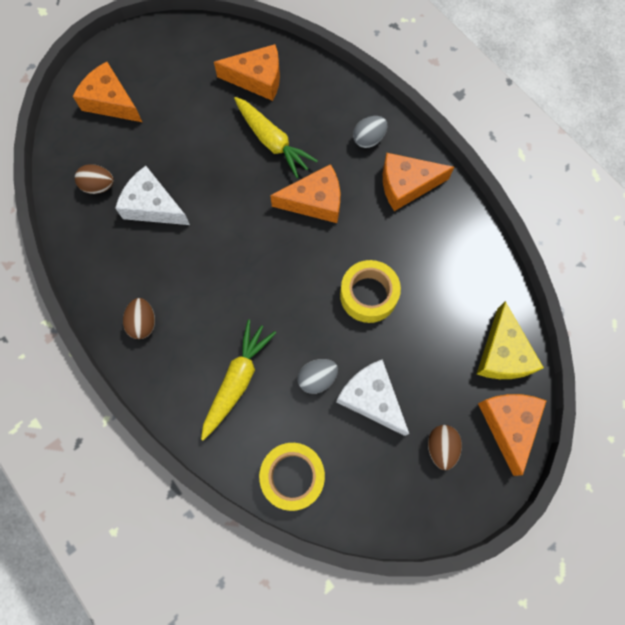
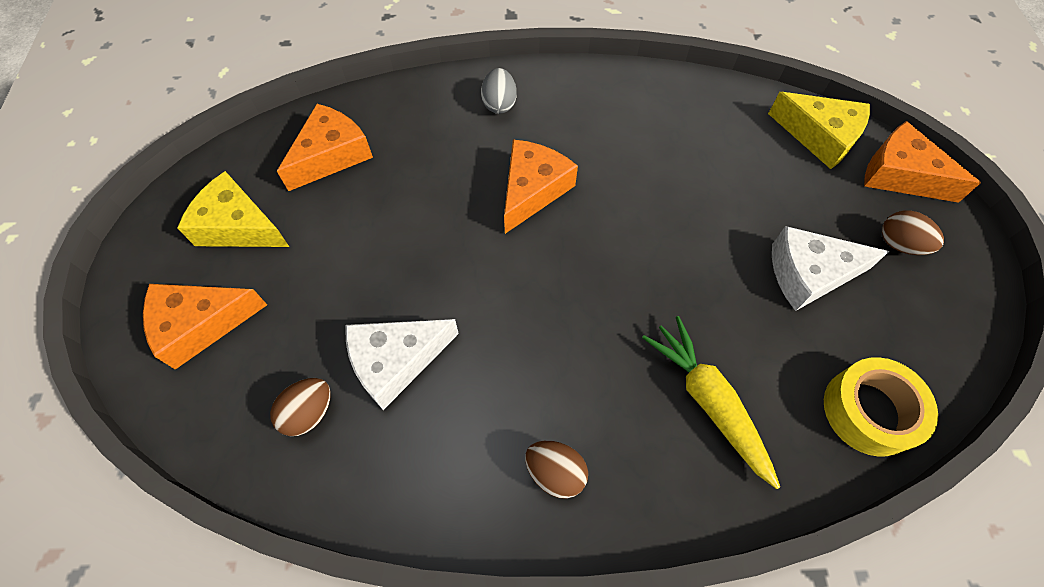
camera: 55 degrees left, 10 degrees down
yellow carrot [234,97,318,178] -> none
grey egg [298,359,338,394] -> none
yellow tape [340,260,401,323] -> none
orange cheese [383,153,454,211] -> none
none -> yellow cheese [177,171,289,247]

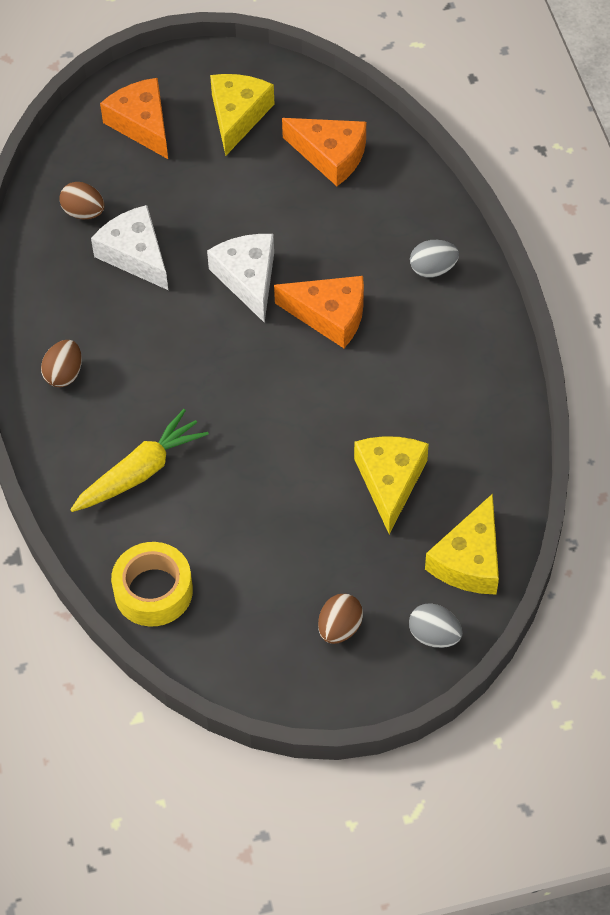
camera: 80 degrees right, 5 degrees down
white cheese [772,226,889,311] -> white cheese moved to [207,234,274,323]
orange cheese [864,121,981,203] -> grey egg [409,603,462,648]
none -> yellow cheese [354,436,429,534]

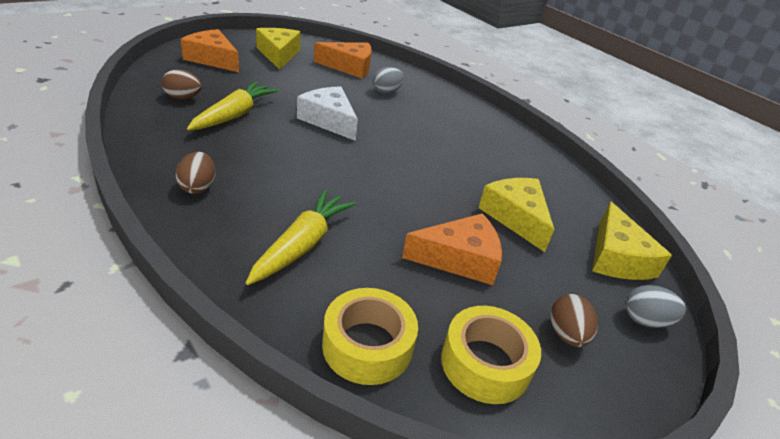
camera: 30 degrees left, 20 degrees down
white cheese [91,205,168,290] -> yellow carrot [187,82,279,130]
orange cheese [274,276,364,348] -> orange cheese moved to [402,213,502,285]
grey egg [410,240,459,278] -> grey egg moved to [373,67,404,94]
none -> yellow tape [441,306,541,404]

